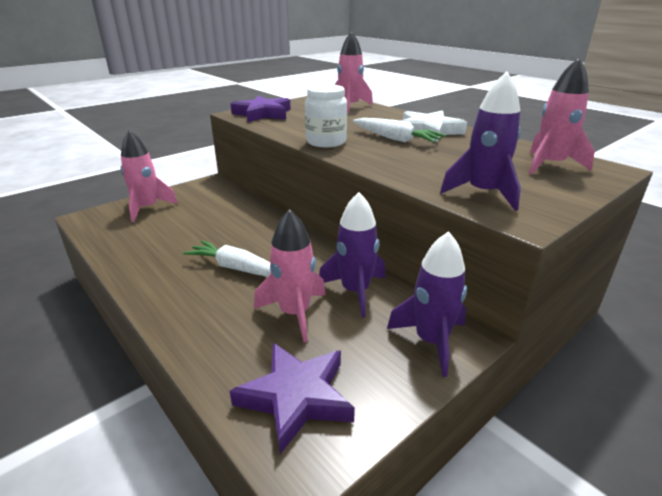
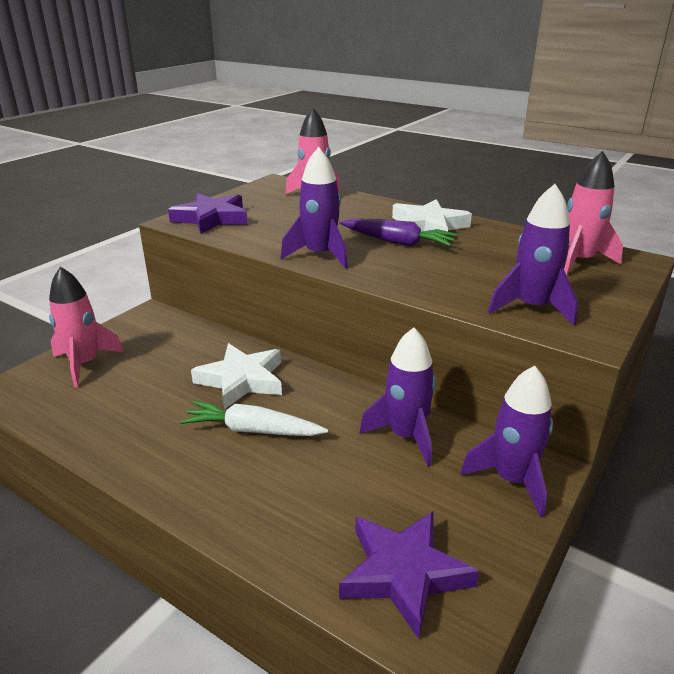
camera: 15 degrees left, 0 degrees up
pink rocket [254,209,326,343] -> none
white jar [305,84,347,147] -> purple rocket [281,147,348,269]
white carrot [353,118,445,142] -> purple carrot [340,218,458,246]
none -> white star [191,343,282,409]

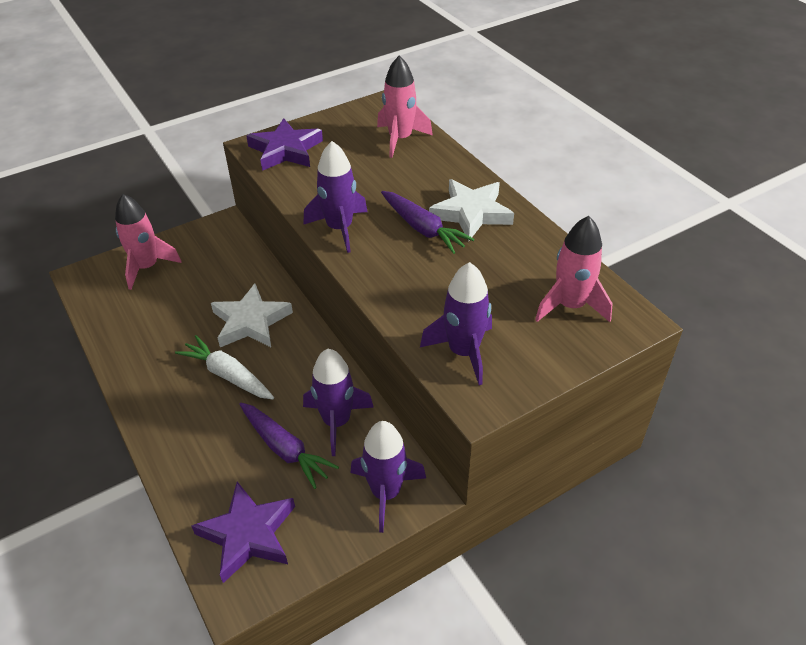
camera: 25 degrees right, 15 degrees up
none -> purple carrot [239,403,339,489]

